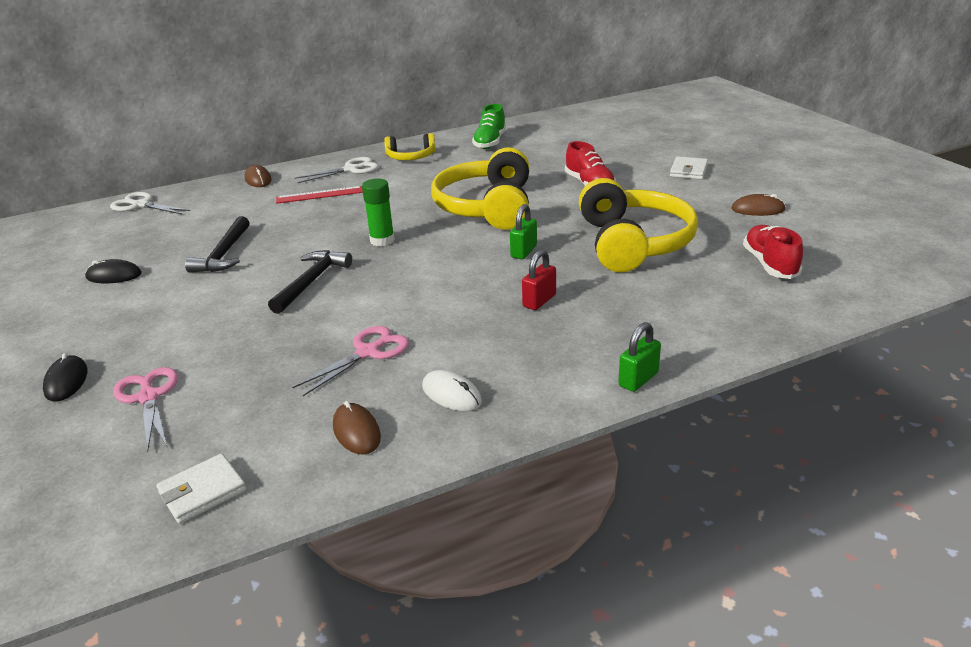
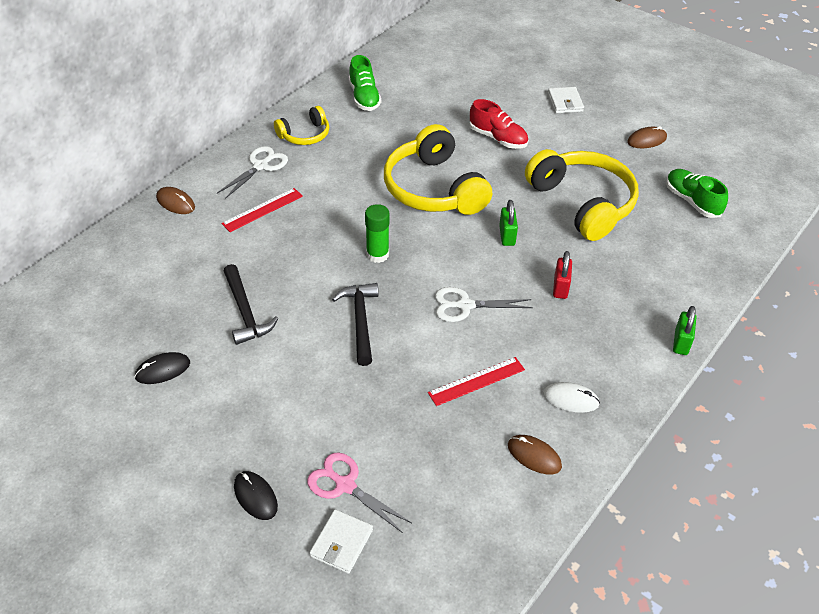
camera: 30 degrees left, 15 degrees up
white scissors [110,192,190,214] -> white scissors moved to [435,287,533,322]
white wallet [156,453,246,524] -> white wallet moved to [309,509,373,574]
pink scissors [292,326,409,396] -> red ruler [428,357,525,406]
red shoe [743,225,803,279] -> green shoe [666,169,728,218]

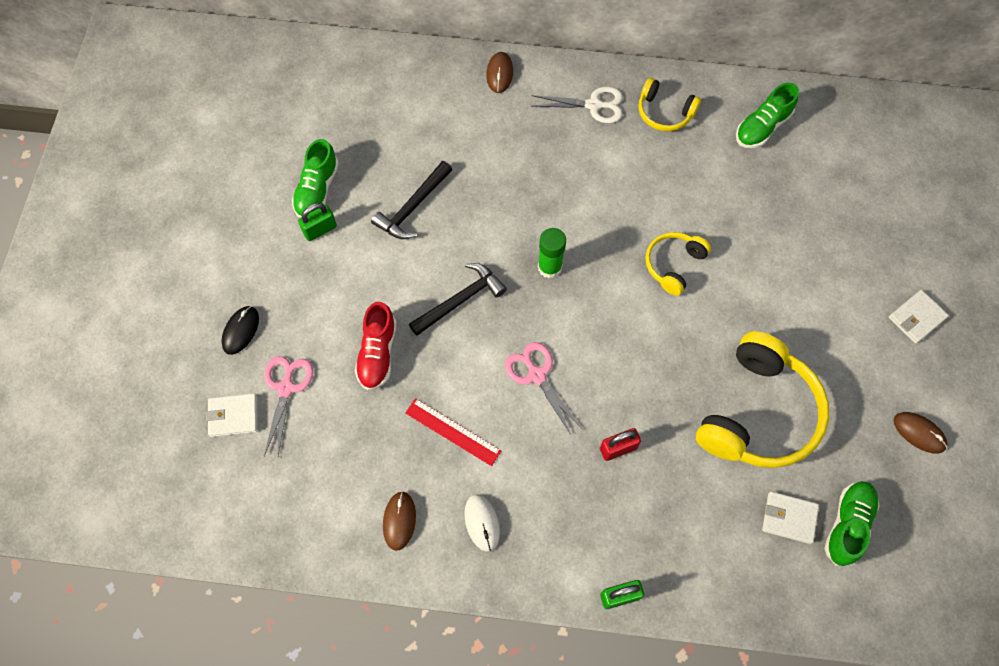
camera: 60 degrees right, 20 degrees up
black mouse [134,352,190,384] -> green shoe [292,139,339,218]
red ruler [221,188,303,232] -> none
yellow headphones [384,124,492,215] -> yellow headphones [645,232,711,296], size x0.52
white scissors [435,287,533,322] -> pink scissors [505,342,583,436]
red shoe [469,99,528,149] -> red shoe moved to [355,302,396,391]
green padlock [499,200,518,246] -> green padlock moved to [298,203,337,241]
none -> white wallet [762,491,819,544]

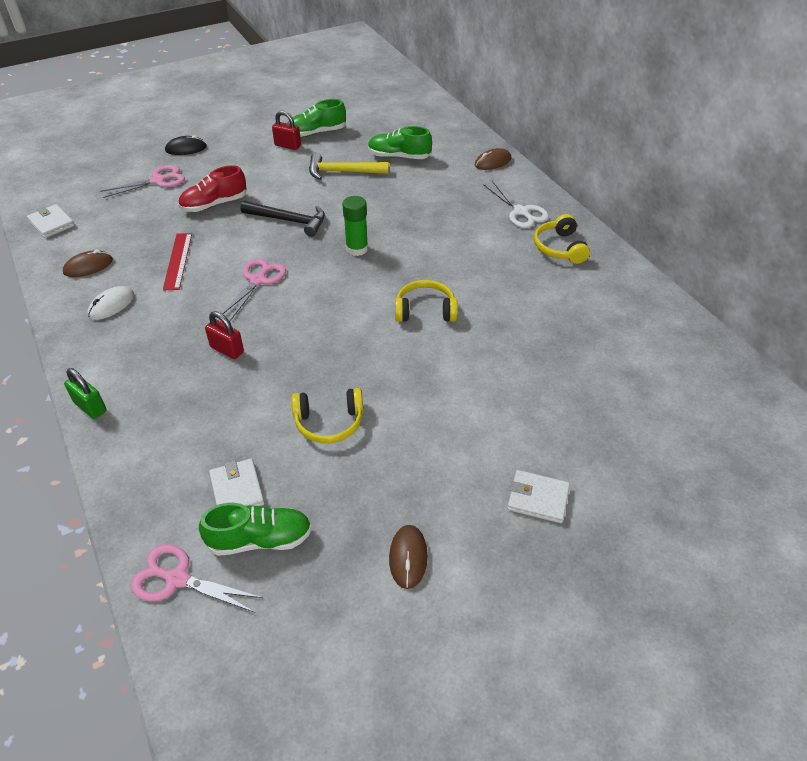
camera: 55 degrees right, 20 degrees down
white wallet [206,393,258,437] -> white wallet moved to [27,204,75,238]
green padlock [298,203,337,241] -> red padlock [272,111,301,150]
black hammer [371,161,452,239] -> yellow hammer [309,153,389,180]
yellow headphones [696,331,829,468] -> yellow headphones [292,388,363,443], size x0.52
green shoe [736,83,799,148] -> green shoe moved to [368,126,432,159]
none -> pink scissors [131,544,263,613]

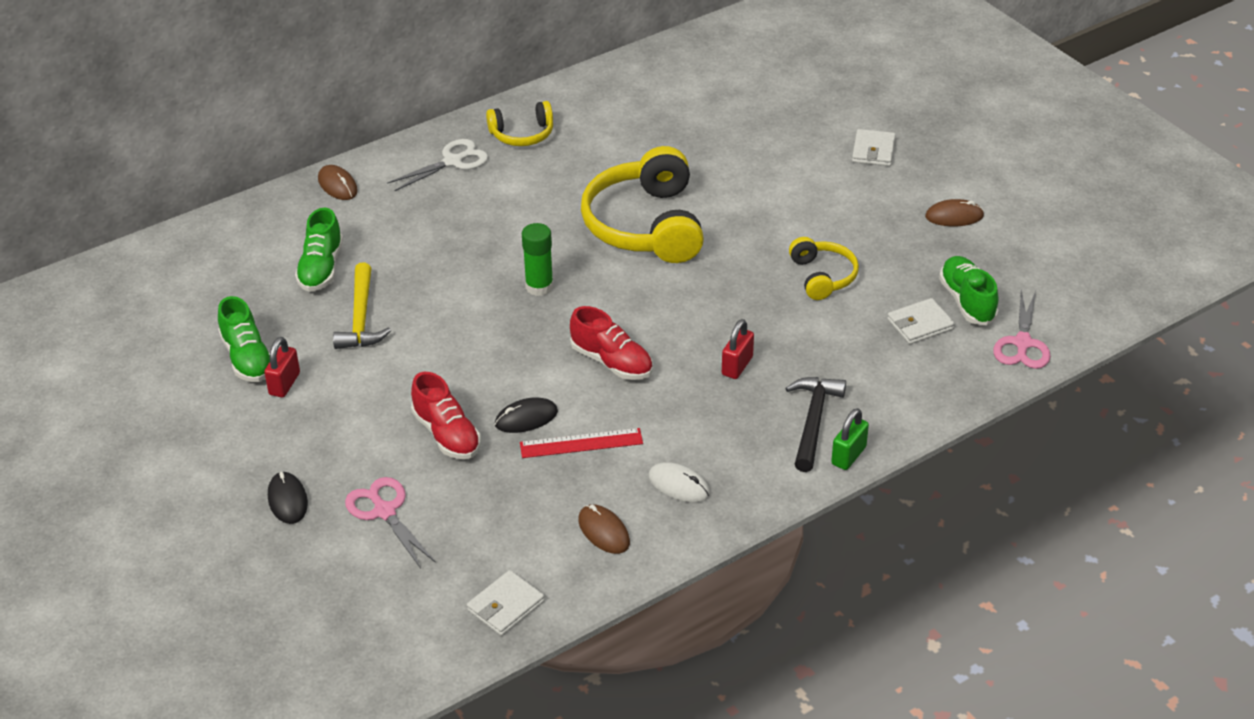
camera: 95 degrees left, 5 degrees down
pink scissors [221,258,286,322] -> red shoe [570,306,652,380]
black hammer [241,201,325,237] -> black hammer moved to [785,377,846,472]
yellow headphones [395,280,458,322] -> yellow headphones [581,146,704,263], size x1.92
none -> black mouse [495,398,558,433]

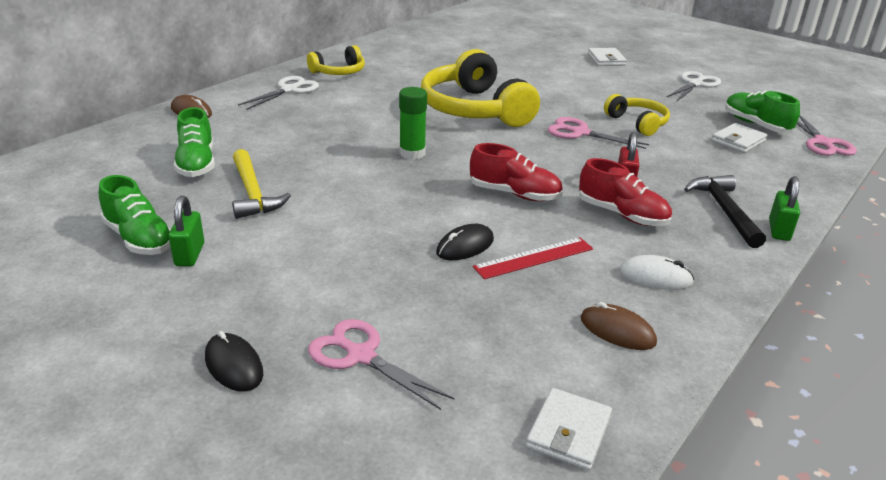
camera: 20 degrees left, 10 degrees down
red padlock [264,337,300,398] -> green padlock [169,196,204,267]
red shoe [411,372,481,459] -> red shoe moved to [579,158,672,226]
brown mouse [925,199,984,226] -> white scissors [667,71,721,101]
none -> pink scissors [548,117,649,149]

